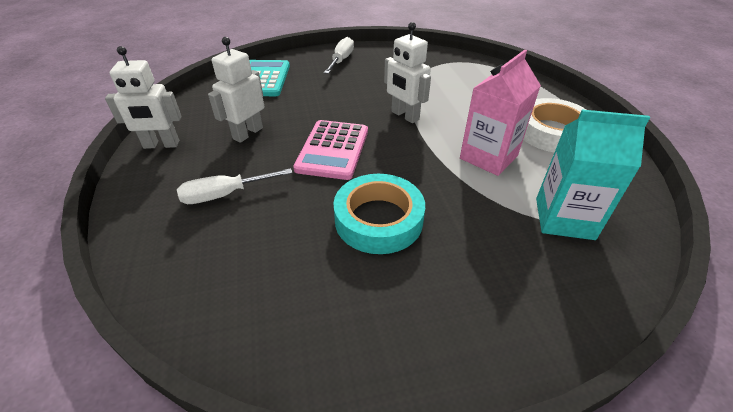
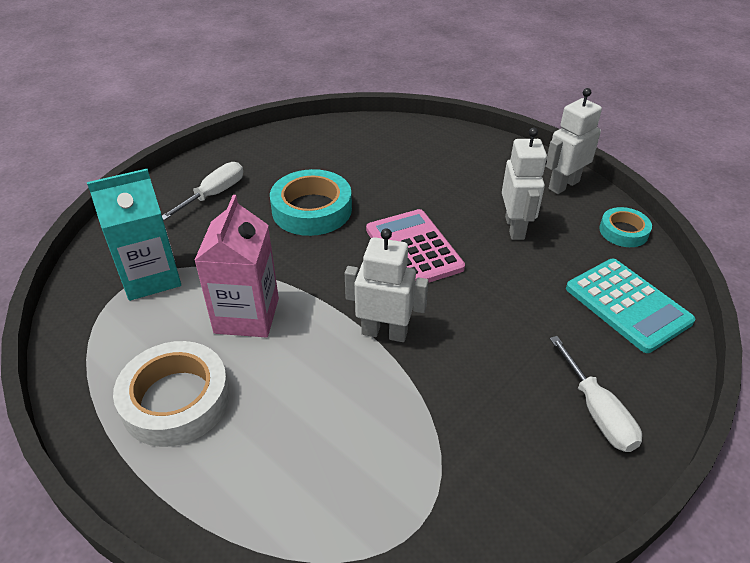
camera: 145 degrees right, 0 degrees up
white screwdriver [177,168,292,204] -> white screwdriver moved to [162,162,243,221]
none -> turquoise tape [599,207,652,247]

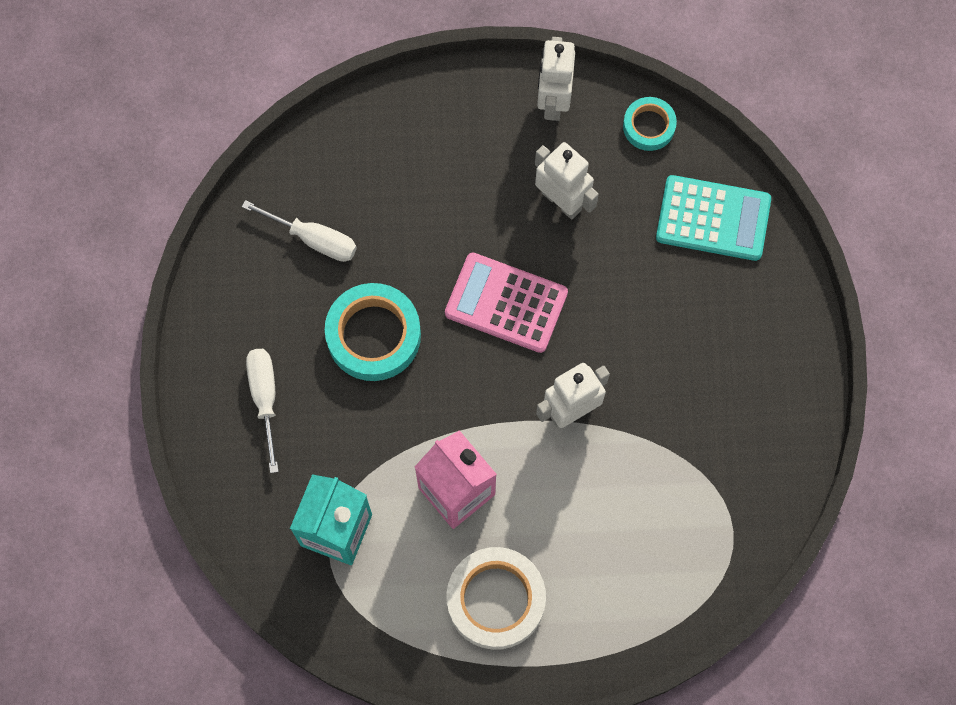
camera: 45 degrees left, 30 degrees up
white screwdriver [550,336,642,452] -> white screwdriver moved to [242,200,357,262]

